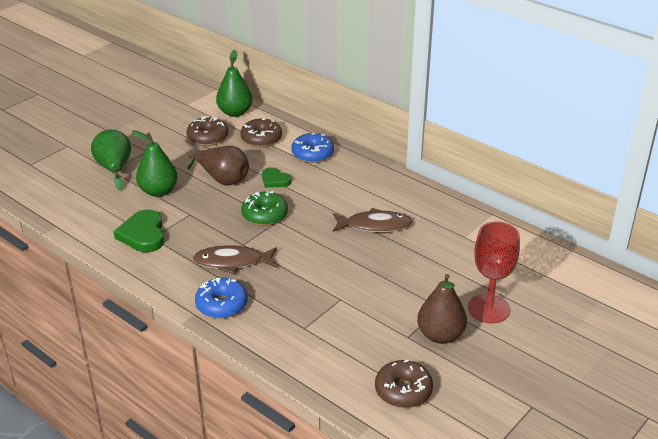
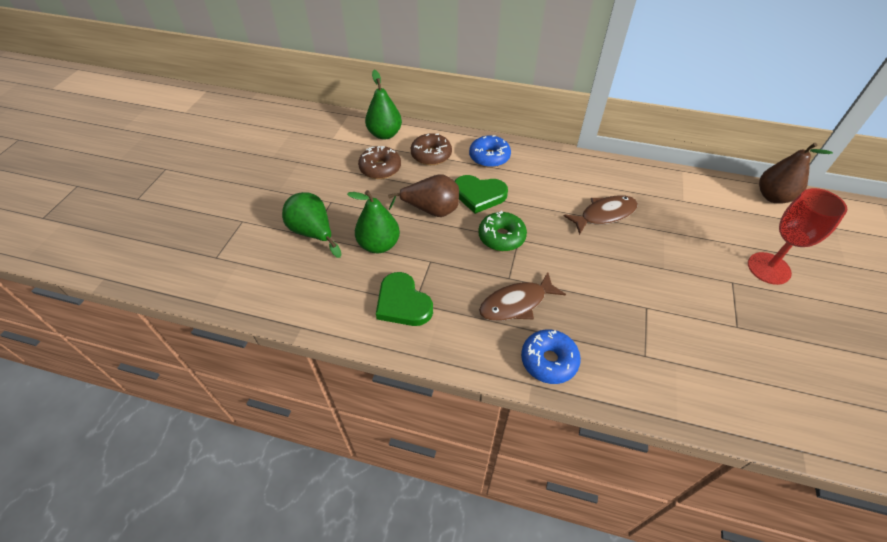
camera: 25 degrees left, 15 degrees up
green heart [262,167,292,188] -> green heart [454,175,508,214], size x1.64
brown donut [375,360,433,408] -> none
brown pear [417,274,467,344] -> brown pear moved to [759,143,833,204]

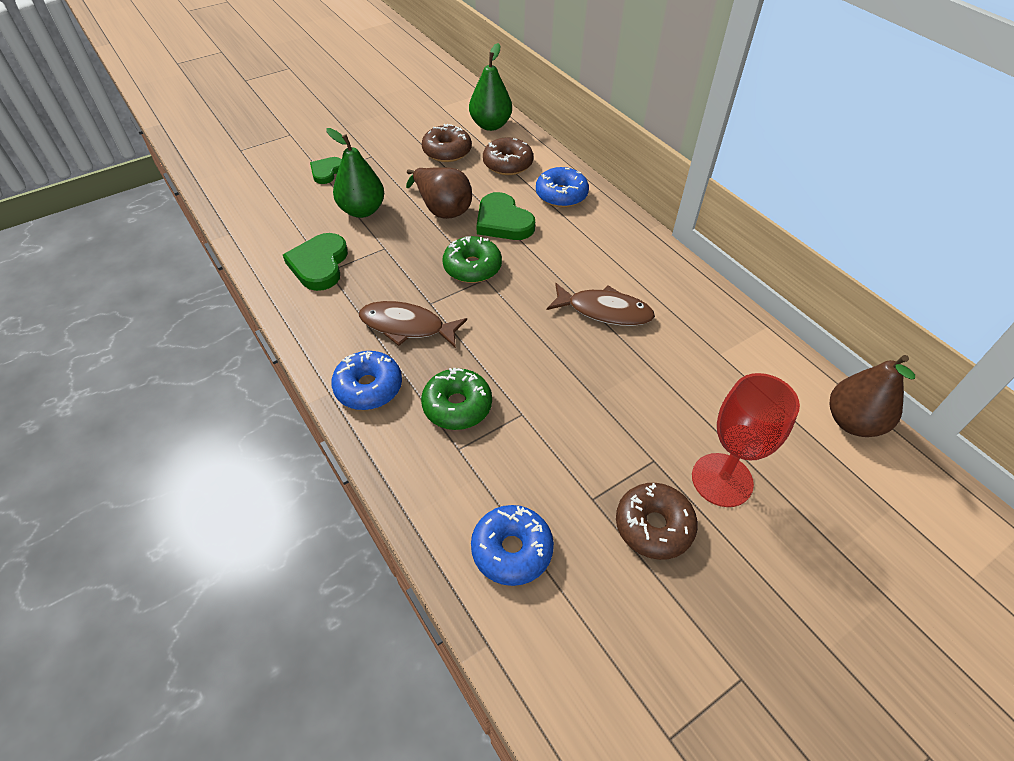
camera: 40 degrees right, 0 degrees up
green pear [282,192,342,258] -> green heart [310,157,342,184]
none -> green donut [421,368,492,430]
none -> blue donut [471,505,554,586]
none -> brown donut [616,483,698,560]

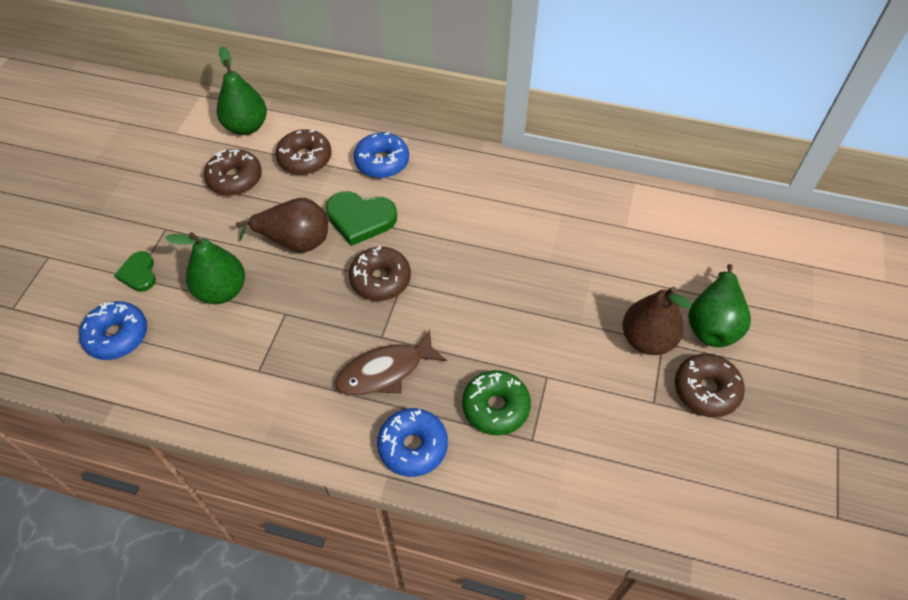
camera: 40 degrees left, 5 degrees up
green heart [283,233,348,291] -> none
green donut [442,236,502,283] -> brown donut [349,246,411,301]
blue donut [471,505,554,586] -> blue donut moved to [79,301,147,360]
brown fish [547,283,655,326] -> none
red goblet [692,373,800,507] -> green pear [688,264,751,347]
brown pear [830,355,915,437] -> brown pear moved to [623,287,692,355]

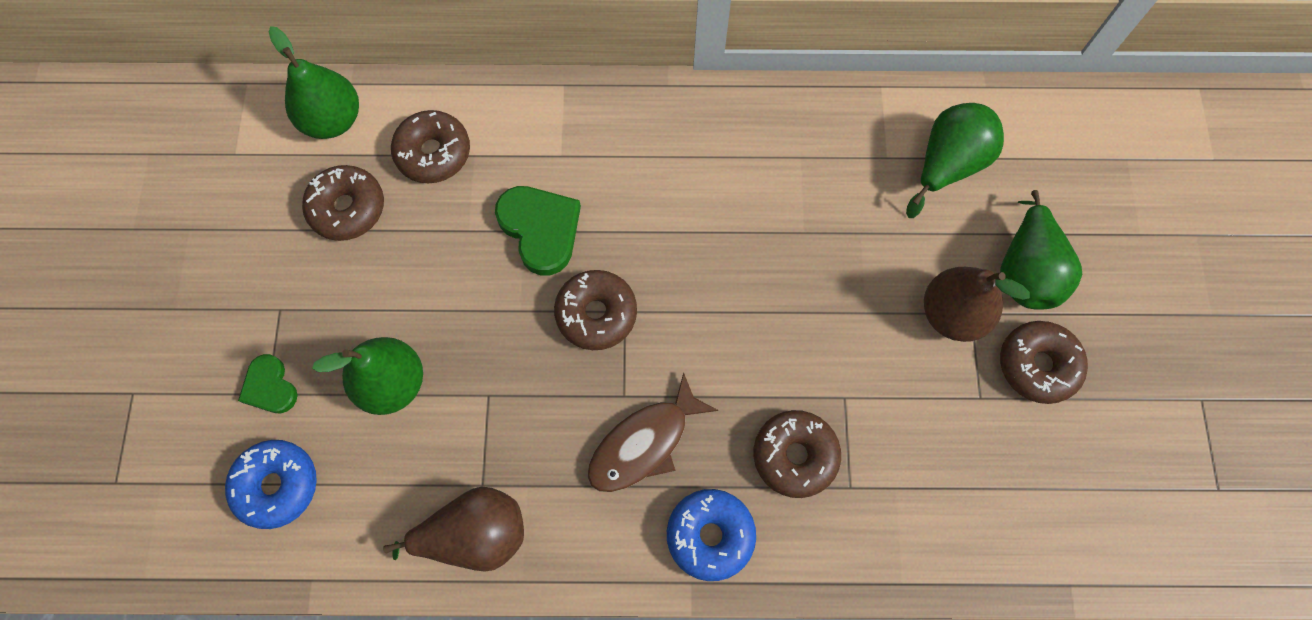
camera: 15 degrees left, 15 degrees up
brown pear [235,198,328,253] -> brown pear moved to [383,487,524,572]
green heart [326,191,397,246] -> green heart turned 120 degrees counterclockwise [495,186,581,275]
blue donut [354,132,409,178] -> none
green donut [462,370,531,435] -> brown donut [753,410,841,498]
none -> green pear [906,103,1004,218]

